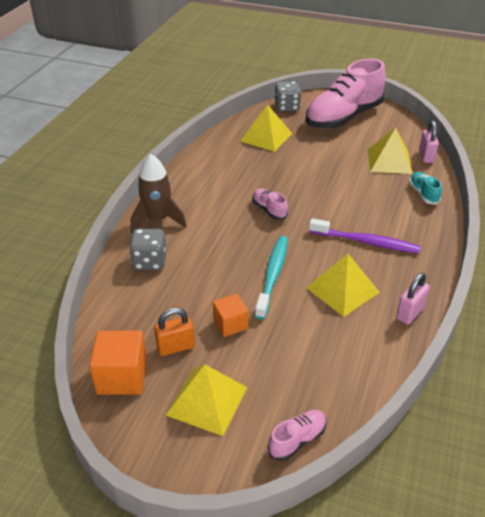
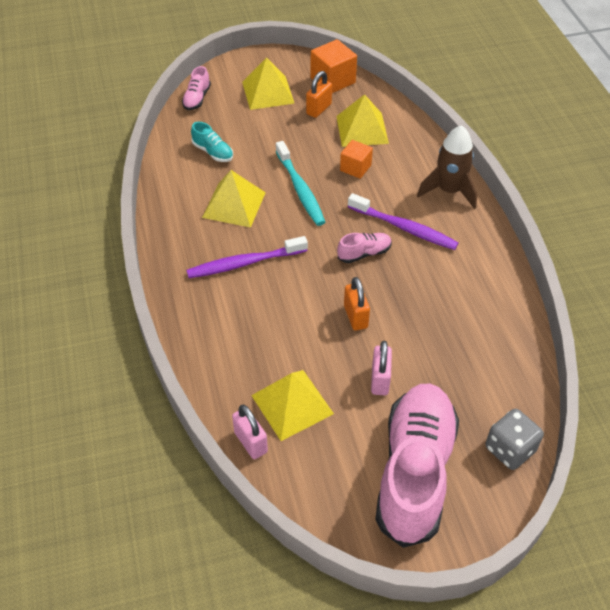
camera: 145 degrees right, 10 degrees up
grey dice [129,229,167,270] -> none
orange cube [213,294,248,337] -> orange cube moved to [340,140,373,179]
yellow pyramid [240,104,293,152] -> yellow pyramid moved to [336,94,389,147]
pink shoe [252,188,288,220] -> pink shoe turned 45 degrees counterclockwise [337,233,392,263]
pink padlock [396,273,430,325] -> pink padlock moved to [371,341,392,395]
turquoise shoe [409,172,442,205] -> turquoise shoe moved to [191,122,233,162]
none -> orange padlock [344,277,370,331]
none -> purple toothbrush [348,193,459,250]

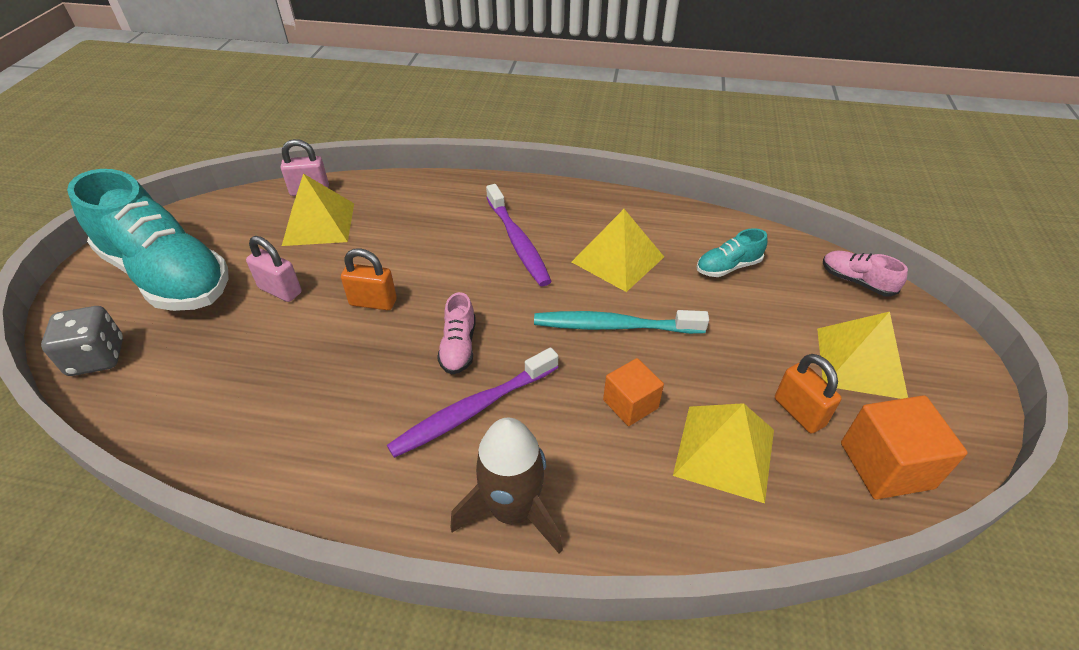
camera: 115 degrees right, 5 degrees down
purple toothbrush [186,236,308,278] -> purple toothbrush turned 150 degrees clockwise [486,184,552,286]
pink shoe [375,383,459,548] -> turquoise shoe [67,169,229,311]

